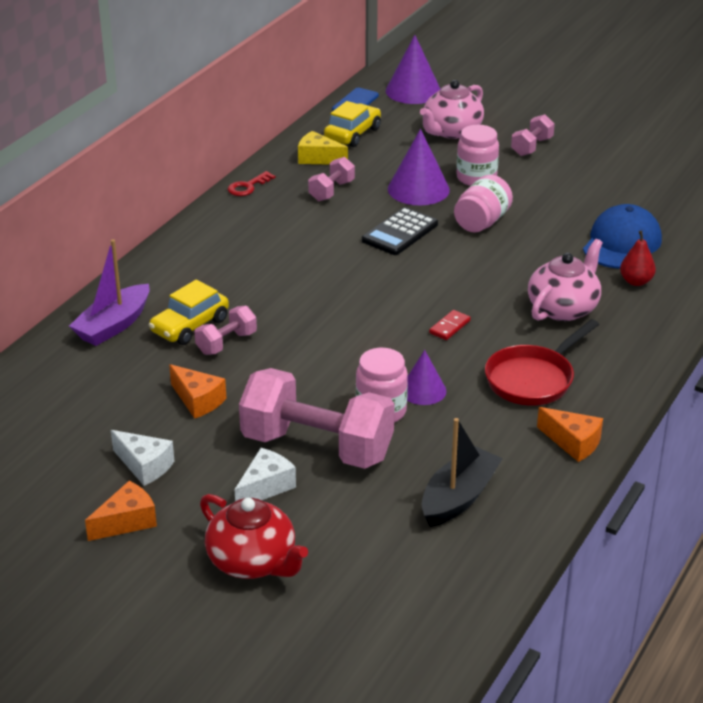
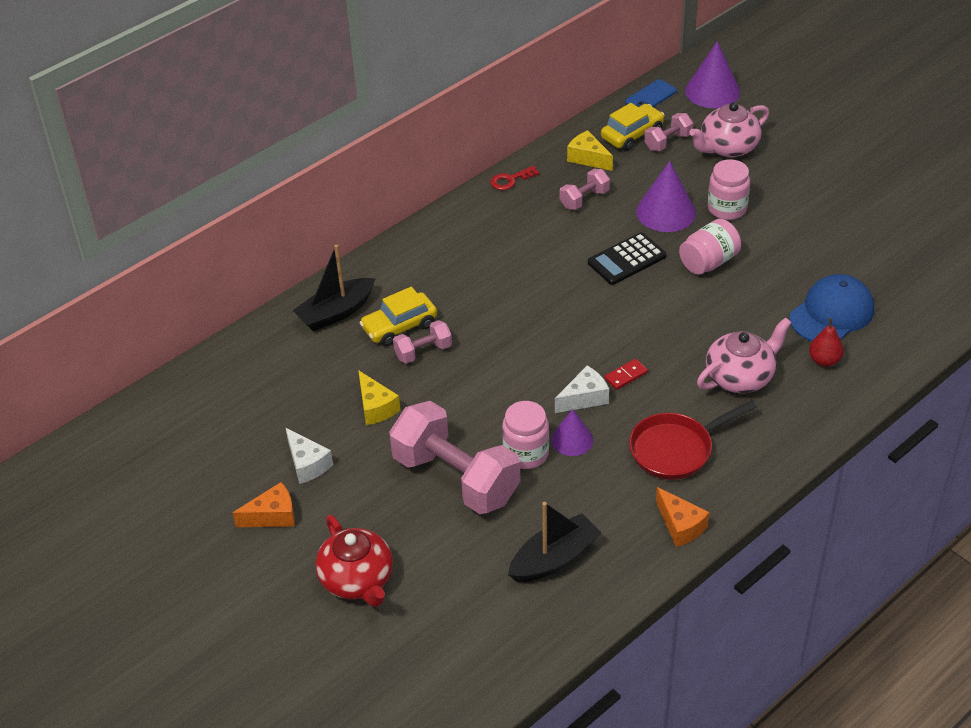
camera: 20 degrees right, 10 degrees up
purple boat [69,239,149,346] -> black boat [292,245,376,331]
orange cheese [169,364,227,419] -> yellow cheese [358,370,400,425]
white cheese [235,448,296,501] -> white cheese moved to [555,366,609,413]
pink dumbbell [511,114,555,156] -> pink dumbbell moved to [644,113,693,151]

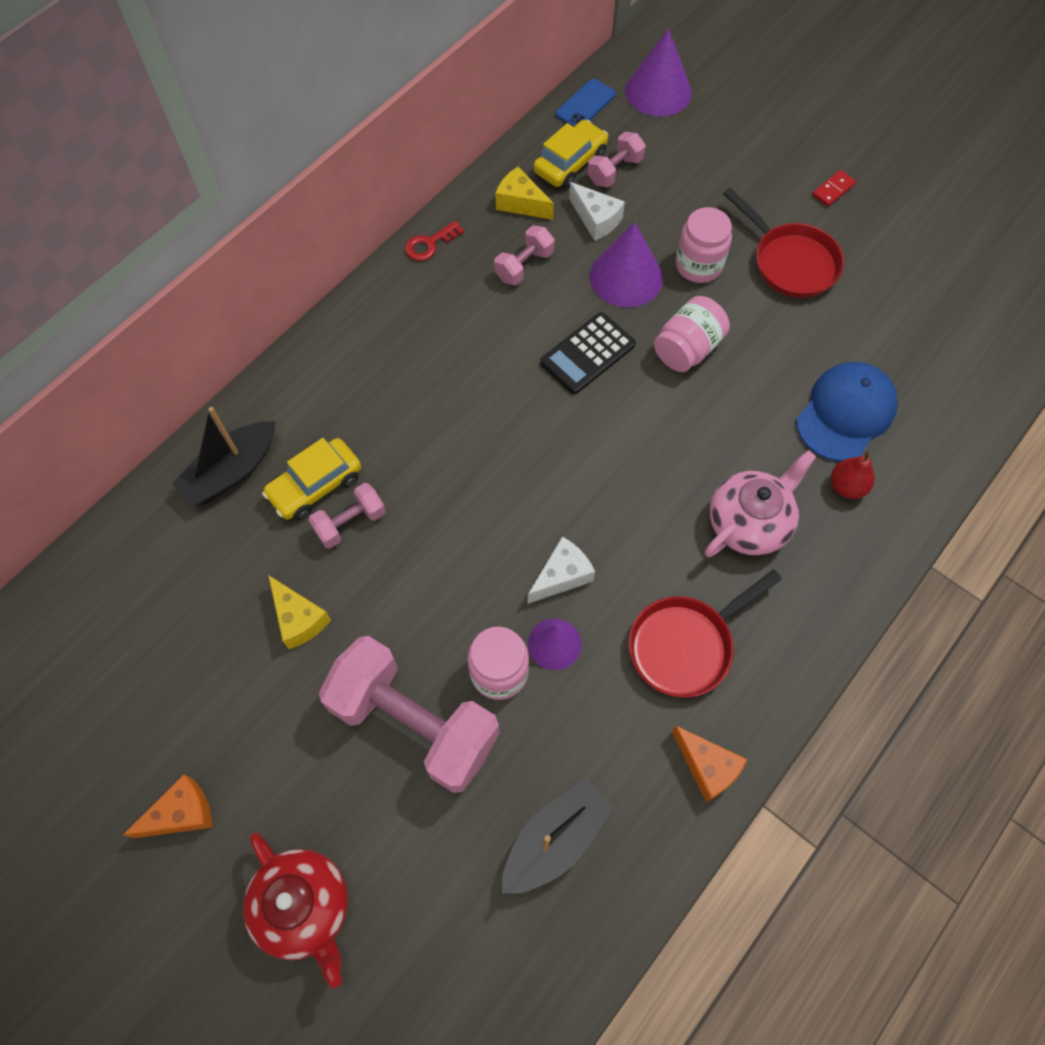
camera: 10 degrees left, 20 degrees up
white cheese [286,428,333,484] -> white cheese moved to [569,182,625,241]
red domino [604,359,648,390] -> red domino moved to [812,170,856,207]
pink teapot [689,102,769,157] -> none
none -> red pan [723,188,844,298]

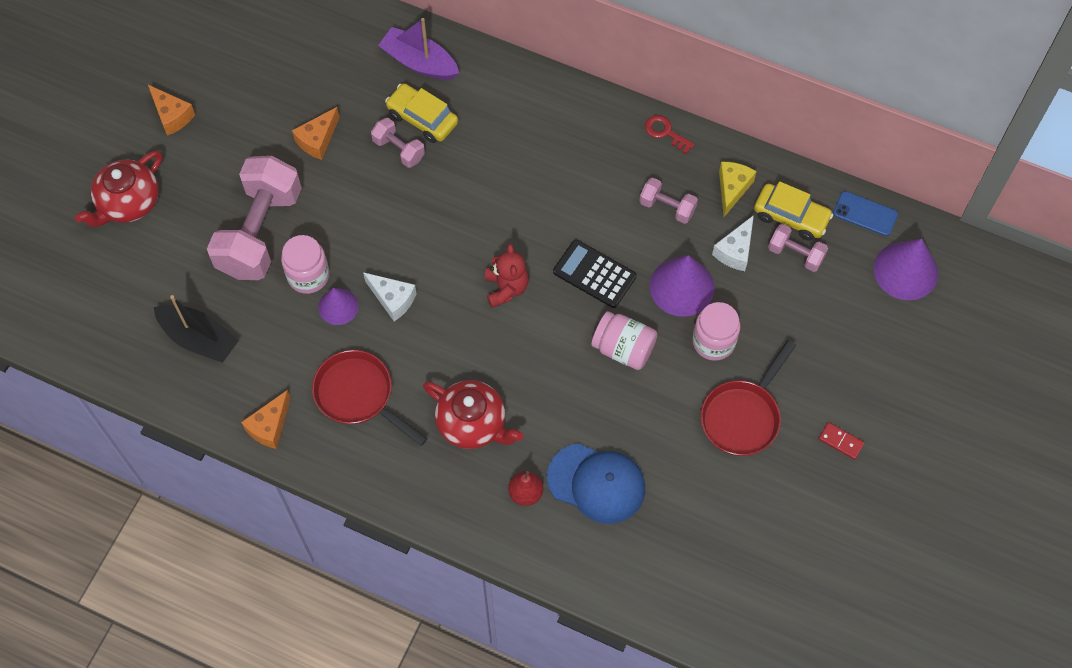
camera: 75 degrees right, 0 degrees up
black boat [172,407,276,506] -> purple boat [378,18,459,80]
yellow cheese [268,575,331,649] -> orange cheese [292,107,340,160]
pink teapot [705,450,816,557] -> red teapot [423,380,523,449]
none -> red teddy bear [485,244,529,308]

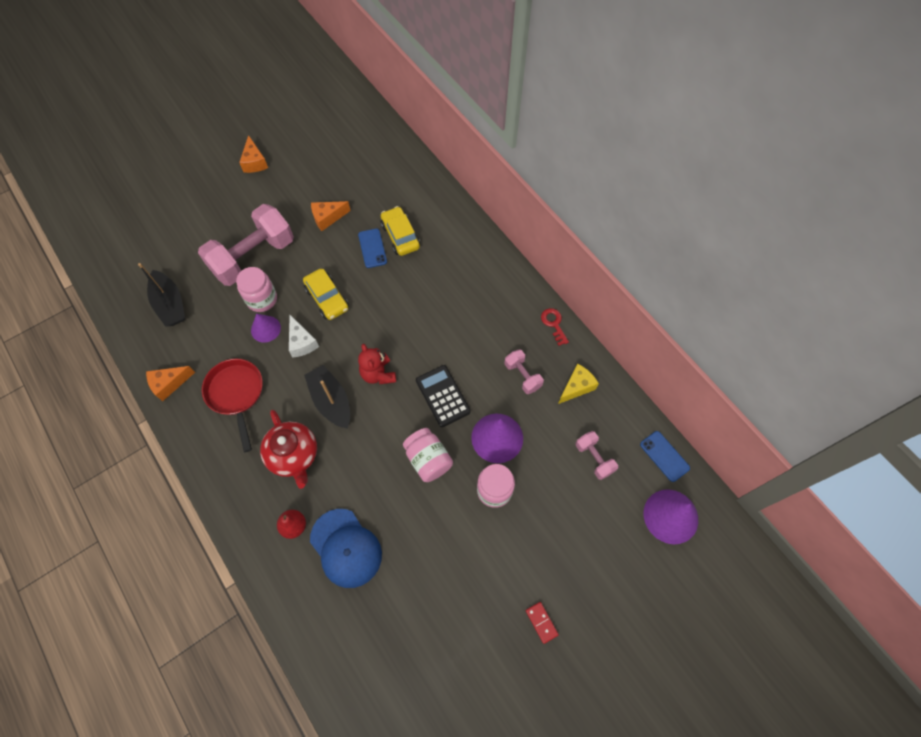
camera: 30 degrees right, 0 degrees up
red teapot [75,151,162,227] -> none
pink dumbbell [371,118,425,168] -> blue phone [358,229,387,268]
purple boat [378,18,459,80] -> none
red teddy bear [485,244,529,308] -> red teddy bear turned 135 degrees clockwise [358,344,396,384]
red pan [701,340,796,456] -> none
white cheese [712,215,754,271] -> none
yellow car [754,181,833,241] -> yellow car moved to [303,269,349,320]
none -> black boat [304,365,350,429]

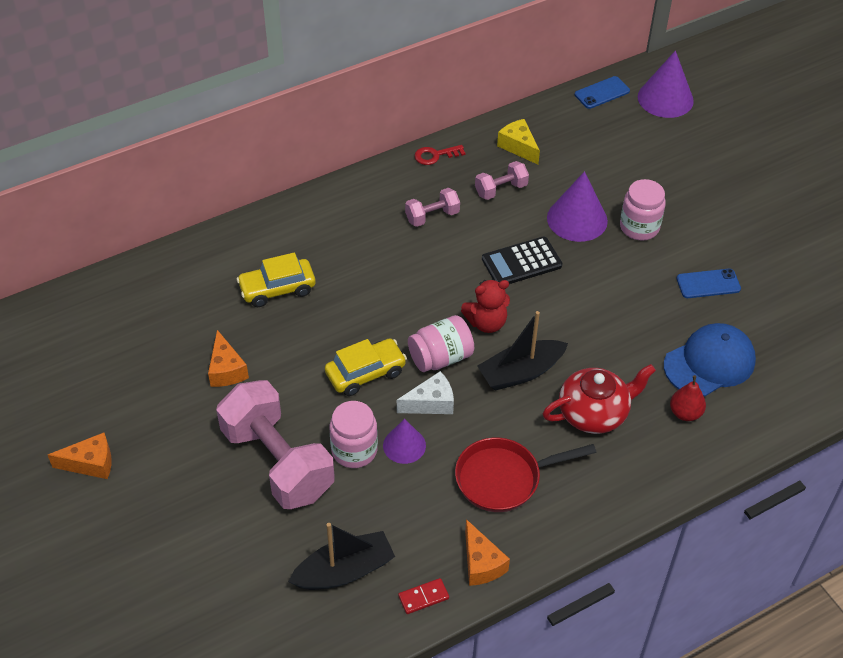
camera: 85 degrees left, 15 degrees down
blue phone [358,229,387,268] -> blue phone moved to [677,269,741,298]
pink jar [403,428,453,482] -> pink jar moved to [408,315,474,372]
red domino [526,602,559,644] -> red domino moved to [398,578,449,614]
pink dumbbell [575,431,618,480] -> pink dumbbell moved to [405,188,460,227]

